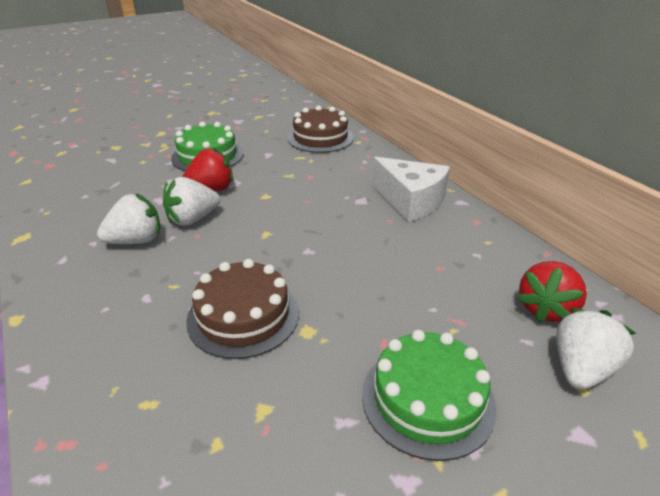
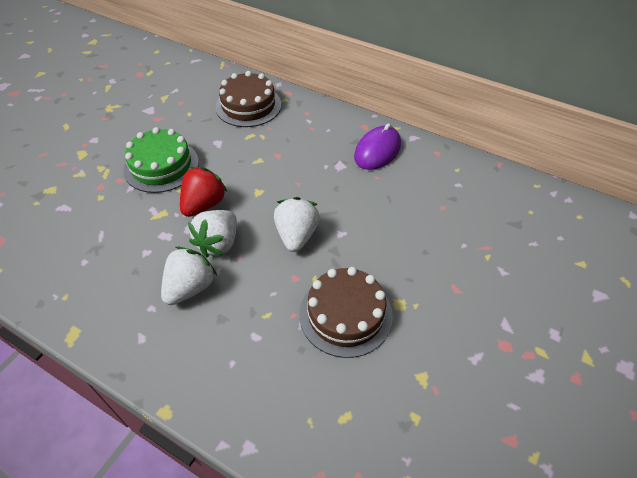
camera: 30 degrees left, 15 degrees up
green cake [362,330,497,461] -> none
white cheese [372,157,450,222] -> purple mouse [354,123,401,170]
red strawberry [517,261,587,323] -> none
white strawberry [556,308,637,389] -> white strawberry moved to [274,197,320,252]

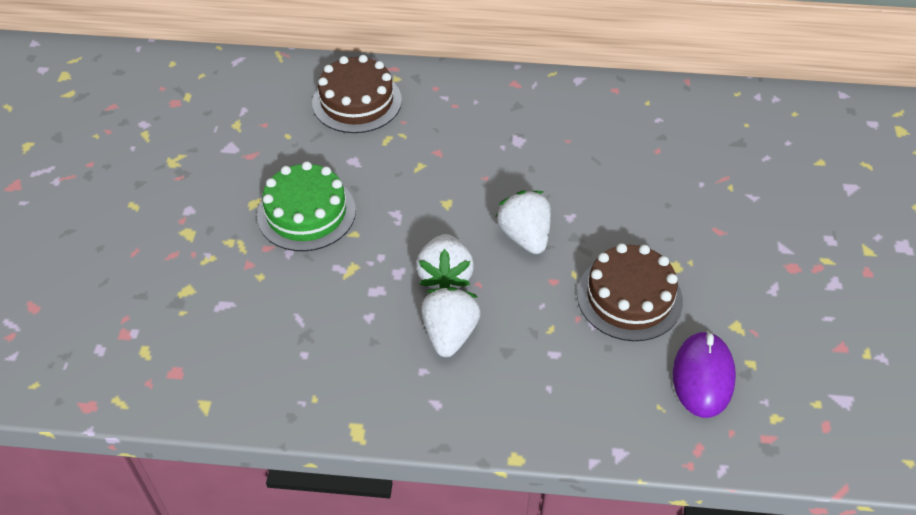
camera: 25 degrees left, 0 degrees up
red strawberry [180,167,227,217] -> none
purple mouse [354,123,401,170] -> purple mouse moved to [673,331,736,418]

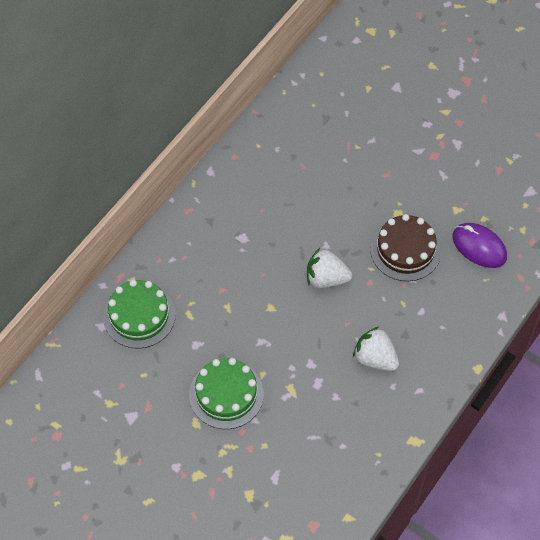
camera: 60 degrees left, 10 degrees up
brown cake [312,55,402,133] -> green cake [103,279,176,349]
white strawberry [416,234,474,289] -> none

